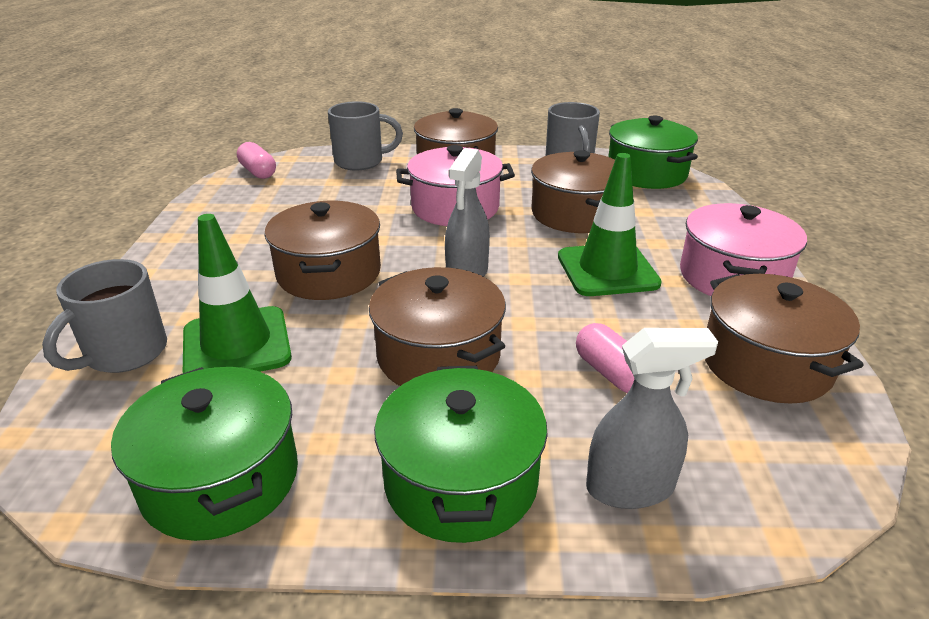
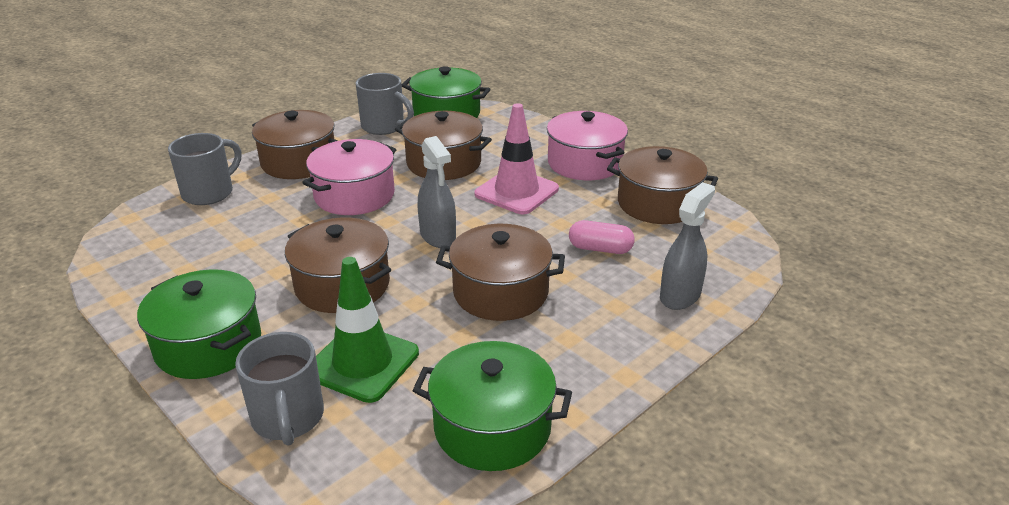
camera: 45 degrees left, 0 degrees up
pink capsule [237,142,276,179] -> none
green pot [374,366,548,543] -> green pot moved to [137,269,261,379]
green traffic cone [558,153,662,296] -> pink traffic cone [474,103,559,214]

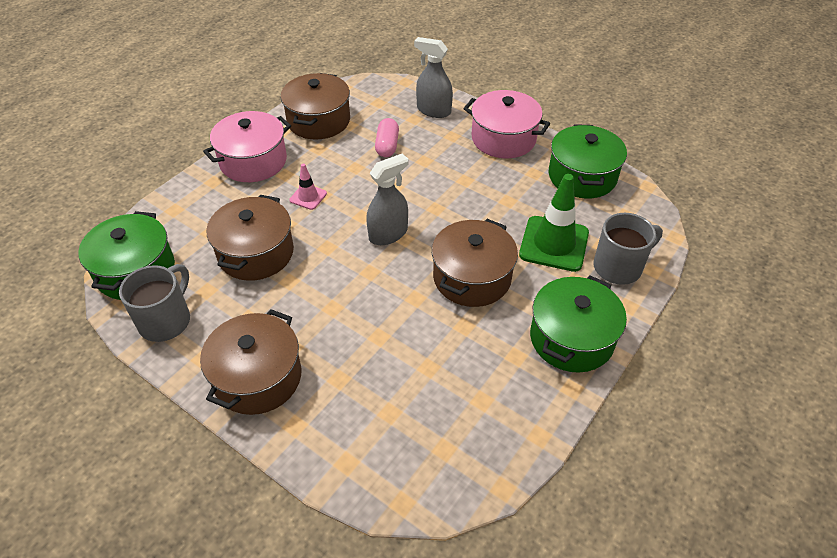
camera: 100 degrees left, 15 degrees up
grey mug [168,133,241,205] -> none
pink pot [302,139,397,215] -> pink pot moved to [463,90,550,158]
brown pot [436,224,565,321] -> none
pink traffic cone [474,103,559,214] -> pink traffic cone [289,164,327,210], size x0.50

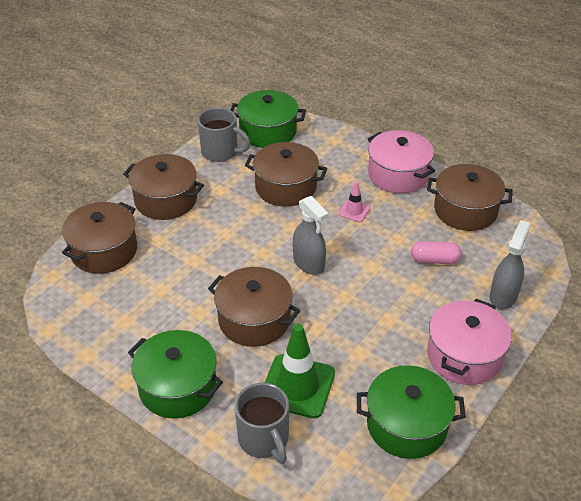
camera: 90 degrees right, 5 degrees down
none -> brown pot [62,202,137,274]

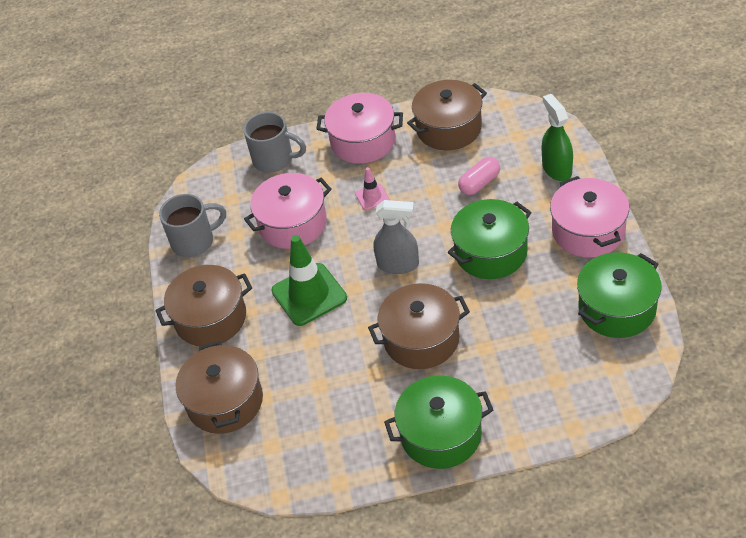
camera: 40 degrees left, 5 degrees up
green pot [231,90,306,148] -> green pot moved to [448,199,532,279]
grey mug [235,383,289,464] -> grey mug moved to [243,112,306,172]
brown pot [245,142,327,207] -> pink pot [244,173,332,249]
green traffic cone [265,324,335,418] -> green traffic cone moved to [271,235,347,326]
grey spray bottle [490,220,531,309] -> green spray bottle [542,94,573,181]

